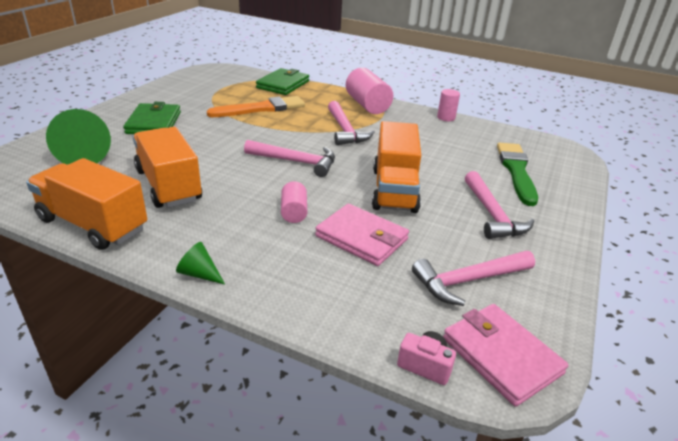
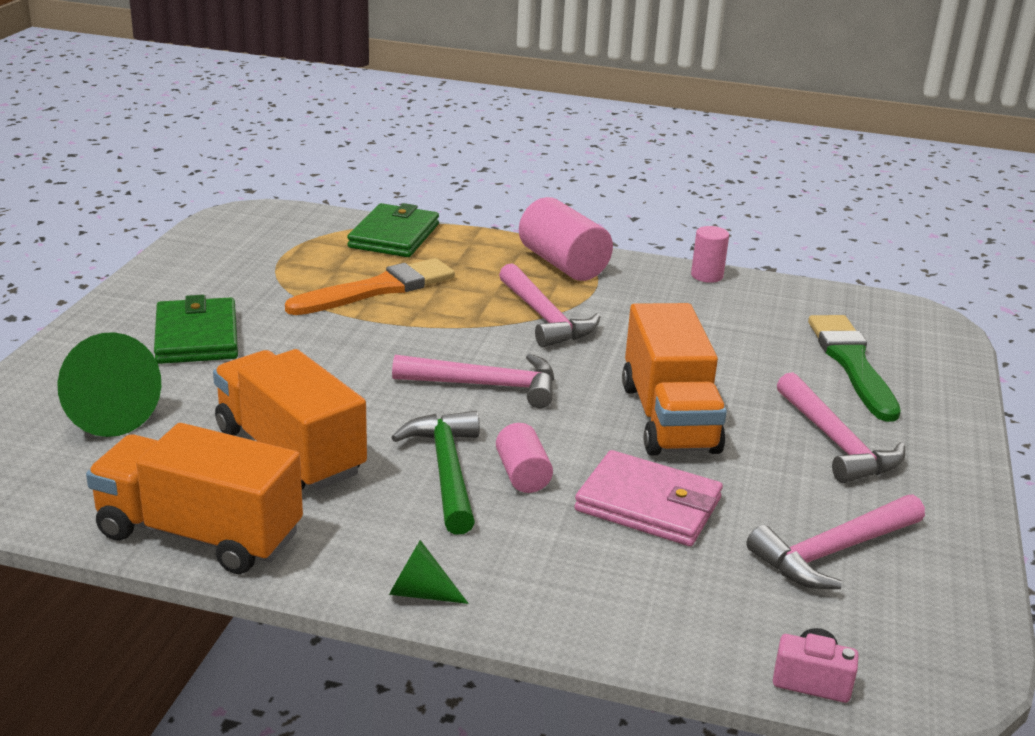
camera: 10 degrees left, 5 degrees down
pink wallet [443,304,568,407] -> none
none -> green hammer [391,411,480,535]

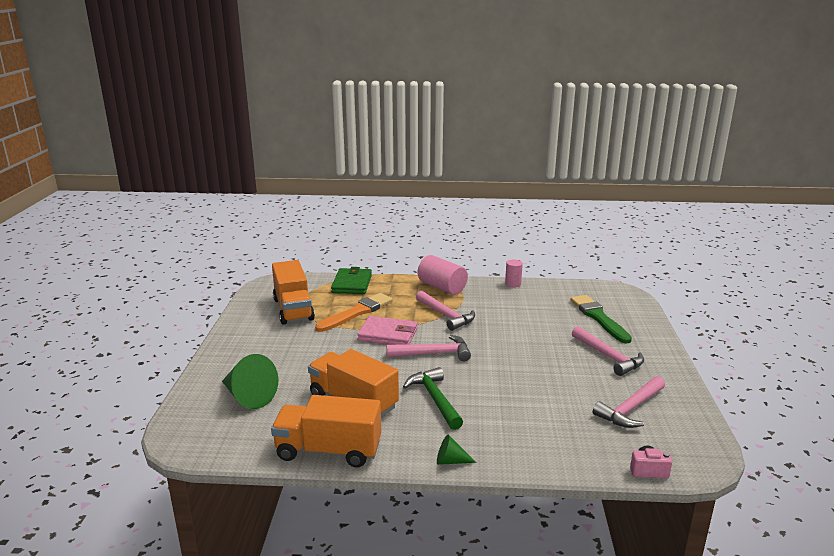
camera: 10 degrees left, 5 degrees down
green wallet [154,295,238,364] -> none
pink cylinder [496,423,553,493] -> none
pink wallet [574,450,723,546] -> pink wallet moved to [357,316,418,345]
orange truck [622,303,727,456] -> orange truck moved to [272,260,315,325]

